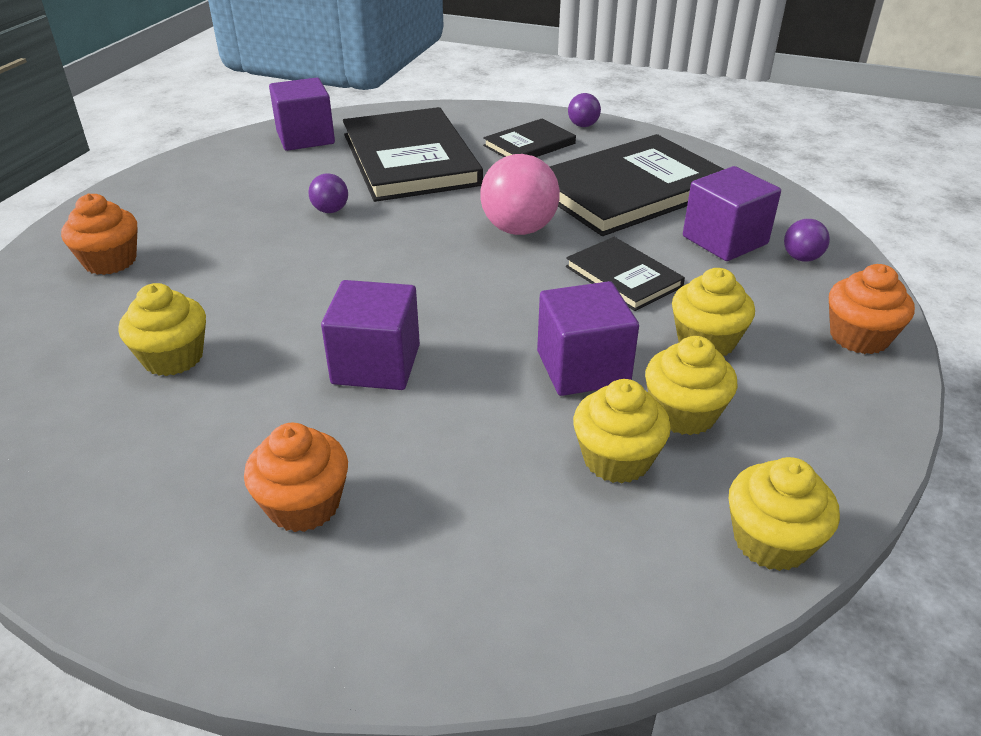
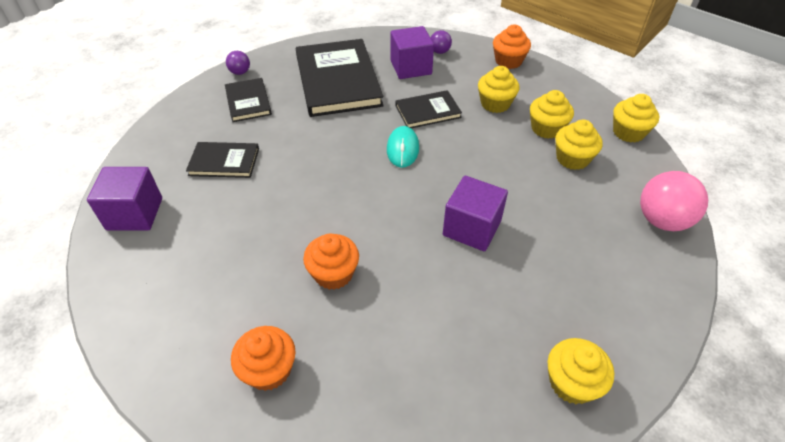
camera: 70 degrees left, 10 degrees up
yellow cupcake [119,283,206,376] -> yellow cupcake moved to [548,338,614,404]
orange cupcake [244,423,348,532] -> orange cupcake moved to [303,233,359,290]
purple ball [308,173,348,213] -> none
black book [343,107,483,202] -> black book [186,142,259,178], size x0.52
pink ball [480,154,560,235] -> pink ball moved to [640,171,708,231]
purple cube [537,281,639,396] -> none
none -> turquoise mouse [387,126,419,168]

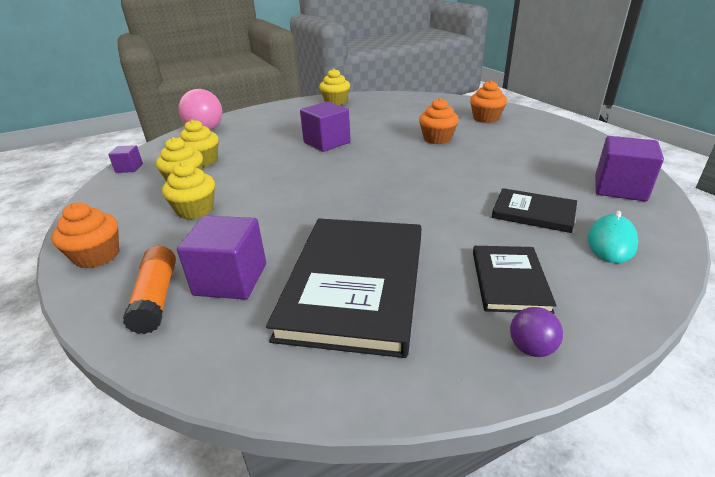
camera: 155 degrees left, 15 degrees down
turquoise mouse [387,126,419,168] -> turquoise mouse moved to [588,211,638,263]
black book [395,90,462,128] -> none
purple ball [431,30,452,54] -> orange glue stick [123,246,176,334]
yellow cupcake [613,94,659,143] -> purple cube [108,145,143,173]

